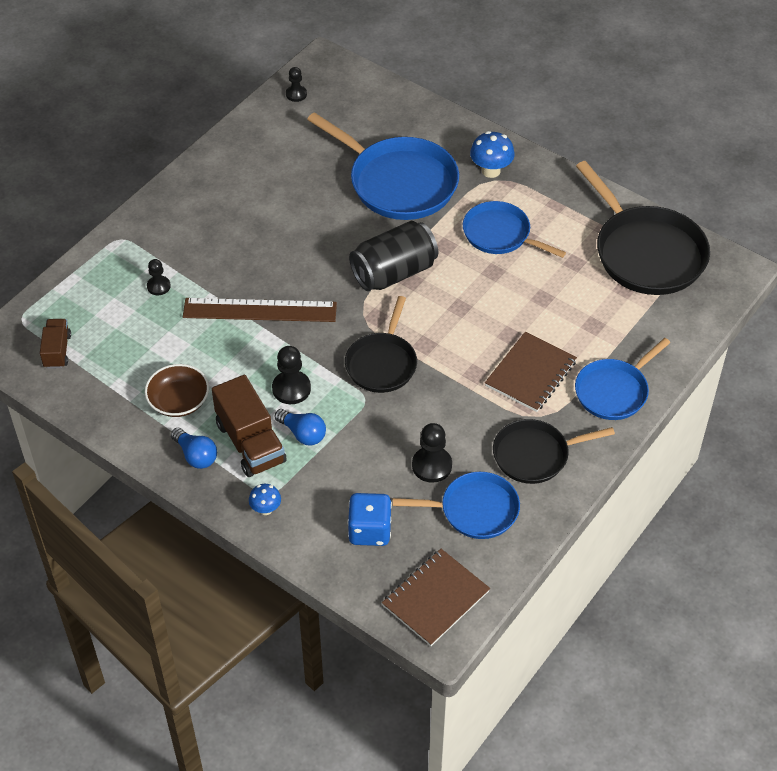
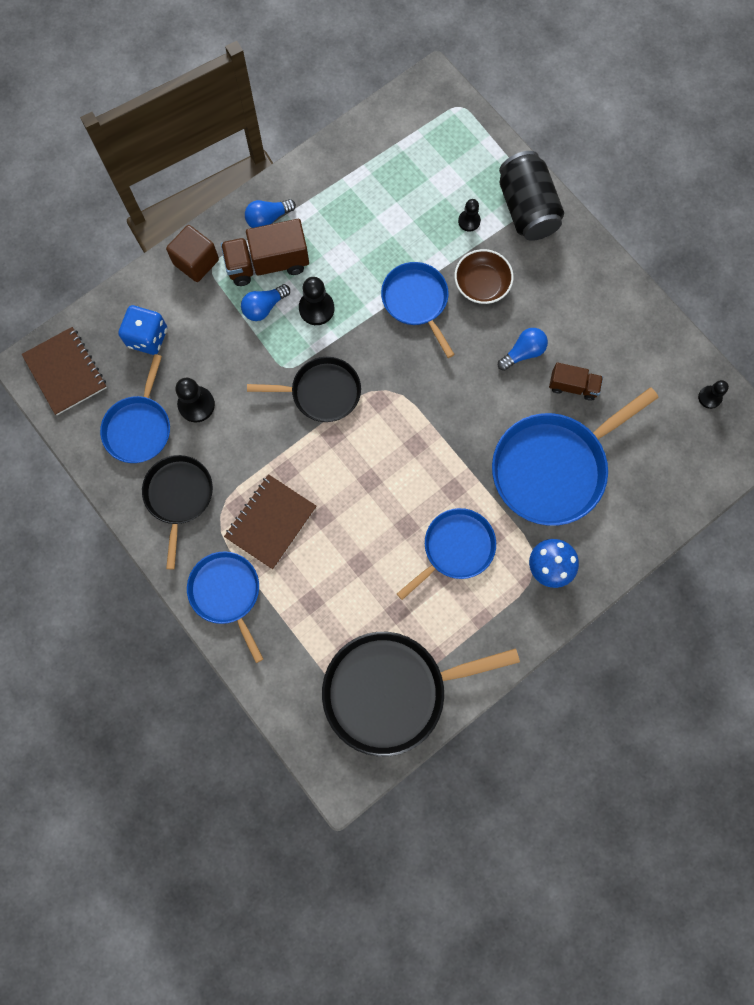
camera: 105 degrees right, 25 degrees up
brown truck [40,319,71,369] -> brown truck moved to [549,363,603,401]
brown bowl [145,364,209,417] -> brown bowl moved to [455,249,513,304]
brown ruler [183,298,337,322] -> blue pan [381,262,455,358]
blue mushroom [249,484,281,515] -> brown cube [166,225,219,282]
black pan [345,296,417,393] -> black pan turned 150 degrees clockwise [247,357,361,422]
black can [349,221,438,291] -> black can moved to [499,151,564,241]
brown notebook [485,332,577,412] -> brown notebook turned 75 degrees clockwise [224,474,317,569]
none -> blue light bulb [498,328,548,371]

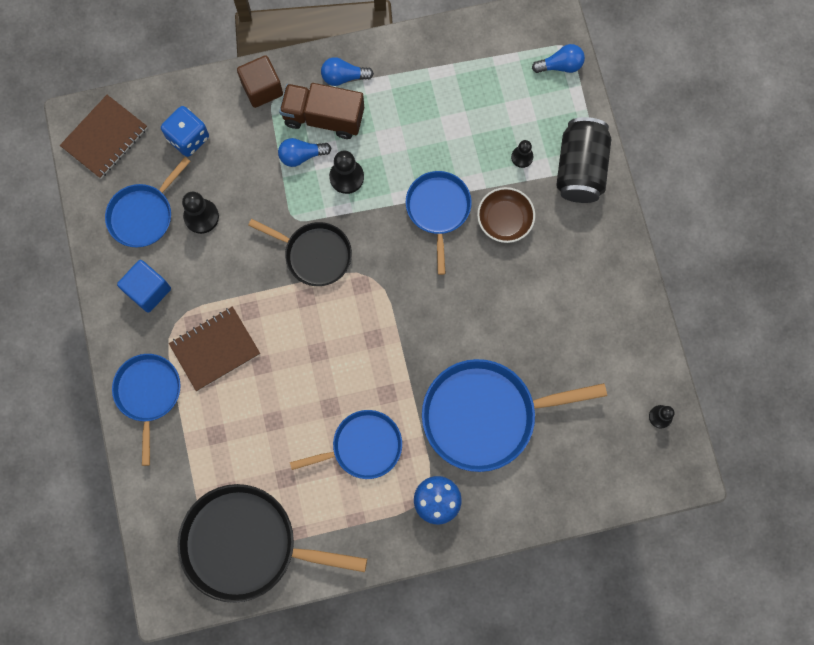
camera: 25 degrees right, 0 degrees up
brown notebook [22,327,107,415] -> brown notebook turned 45 degrees clockwise [60,95,147,178]
black pan [142,455,213,569] -> blue cube [117,260,171,313]
blue light bulb [498,328,548,371] -> blue light bulb moved to [532,44,585,73]
brown truck [549,363,603,401] -> none

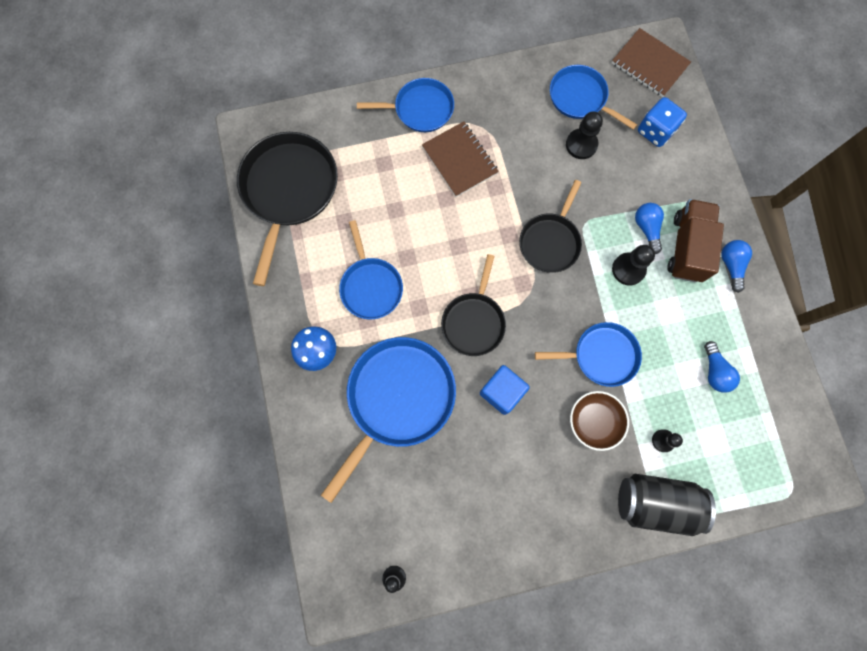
camera: 90 degrees right, 0 degrees up
blue cube [117,260,171,313] -> blue cube moved to [480,365,530,415]
brown cube [237,55,283,108] -> none
blue pan [422,359,607,472] -> blue pan turned 45 degrees clockwise [321,337,456,503]
blue light bulb [532,44,585,73] -> blue light bulb moved to [704,341,740,393]
none -> black pan [441,254,506,356]

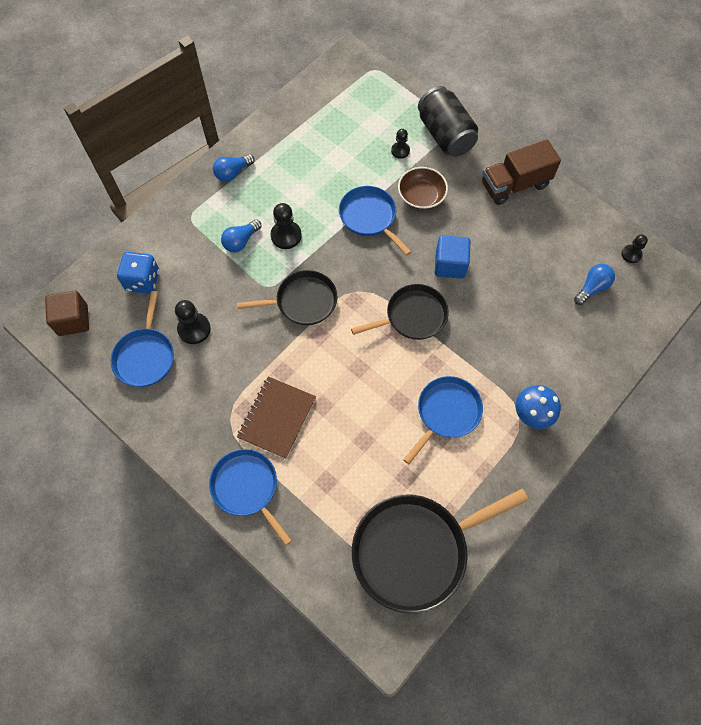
camera: 125 degrees left, 10 degrees down
blue pan [321,337,456,503] -> none
brown notebook [612,28,691,97] -> brown cube [45,290,89,336]
brown truck [667,199,724,282] -> brown truck moved to [482,139,561,205]
blue light bulb [704,341,740,393] -> blue light bulb moved to [574,264,615,305]

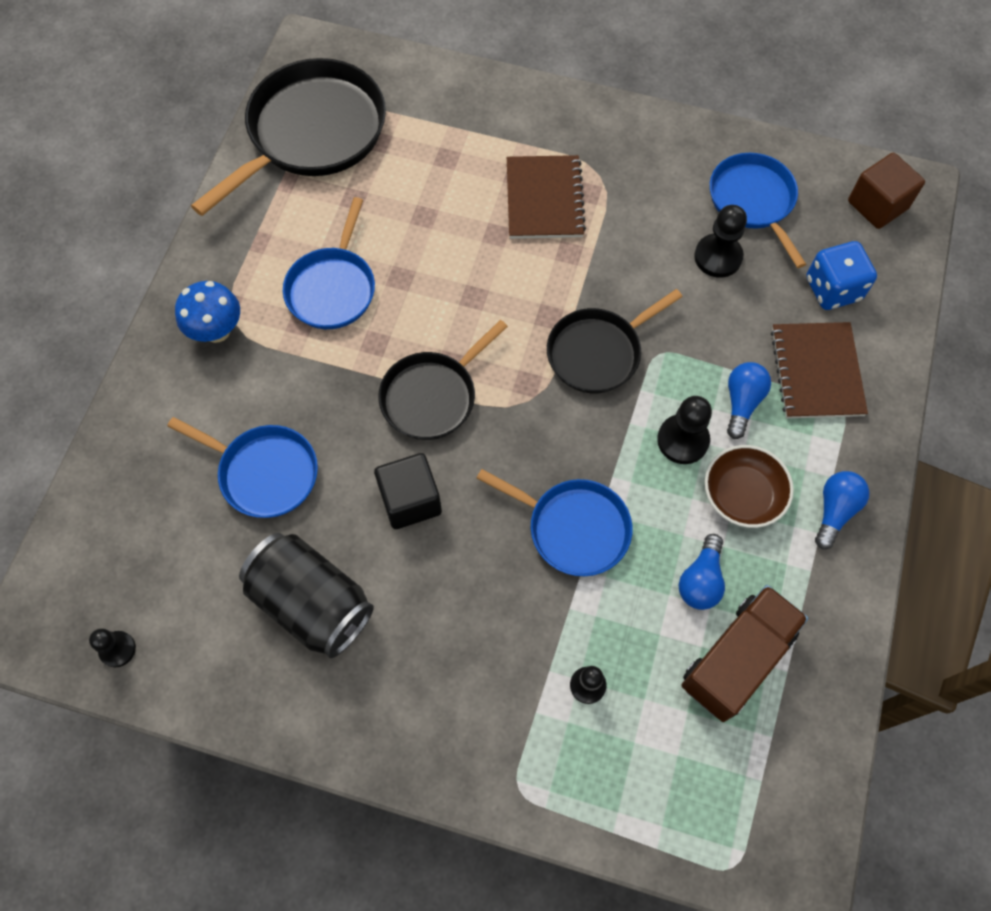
camera: 155 degrees right, 0 degrees up
blue pan [209,449,292,546] -> blue pan moved to [167,417,318,518]
brown bowl [398,167,448,210] -> brown bowl moved to [705,445,794,528]
black can [418,86,478,157] -> black can moved to [239,533,374,658]
blue cube [435,235,471,279] -> black cube [374,453,442,529]
brown truck [482,139,561,205] -> brown truck moved to [681,585,808,722]
blue light bulb [574,264,615,305] -> blue light bulb moved to [679,534,725,610]
none -> brown notebook [771,322,868,418]

